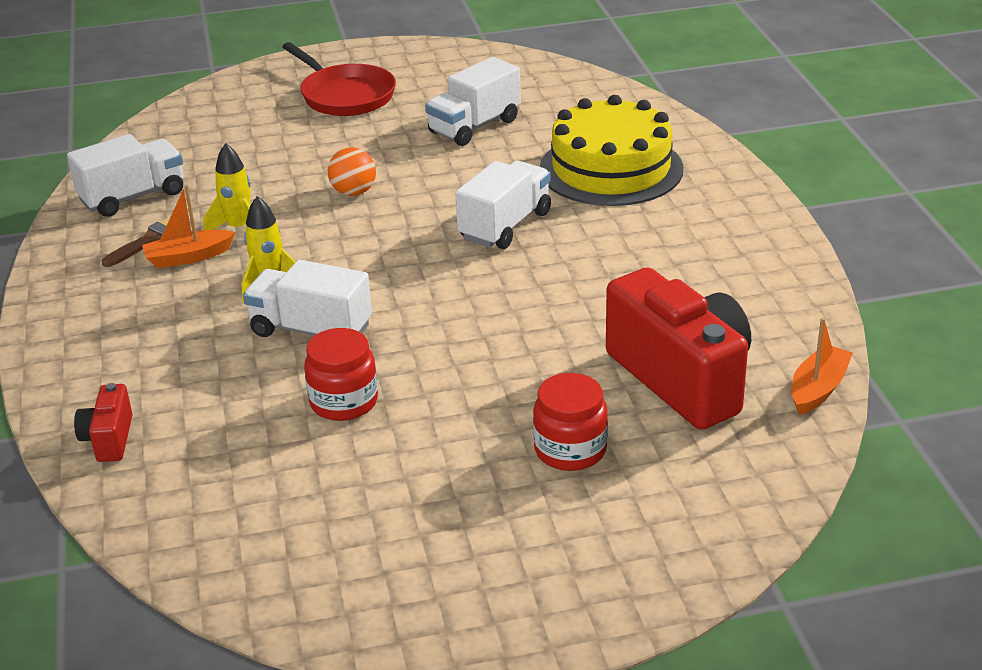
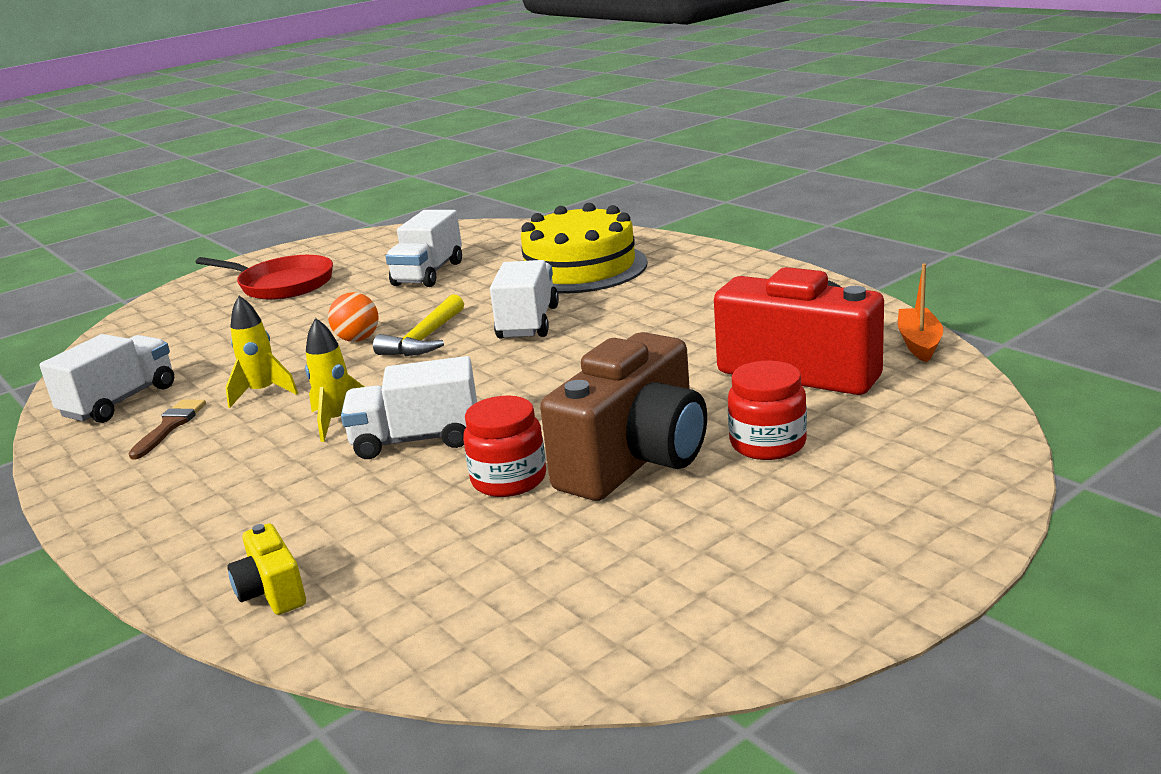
camera: 25 degrees left, 10 degrees down
red camera [74,383,132,462] -> yellow camera [227,523,306,615]
orange boat [142,185,235,268] -> none
none -> yellow hammer [373,294,464,356]
none -> brown camera [540,332,707,501]

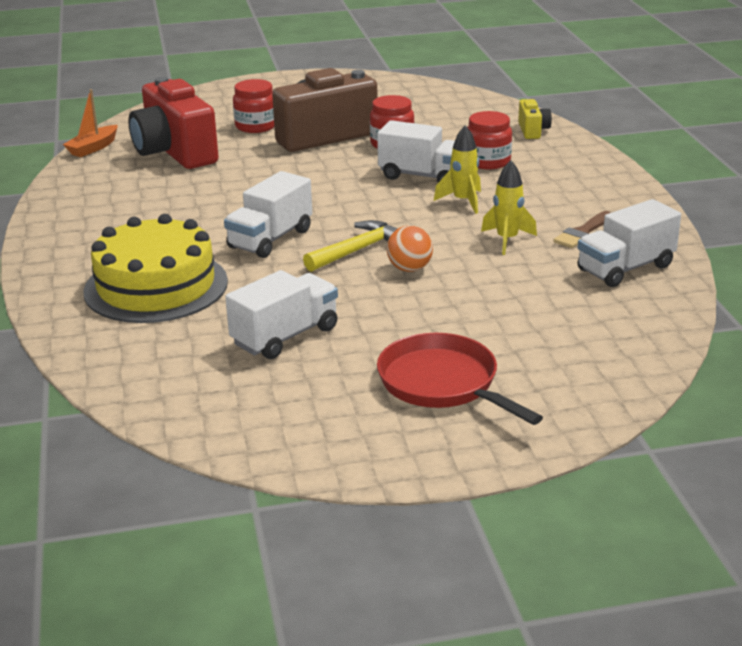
camera: 155 degrees left, 5 degrees up
none -> red jar [467,111,512,170]

